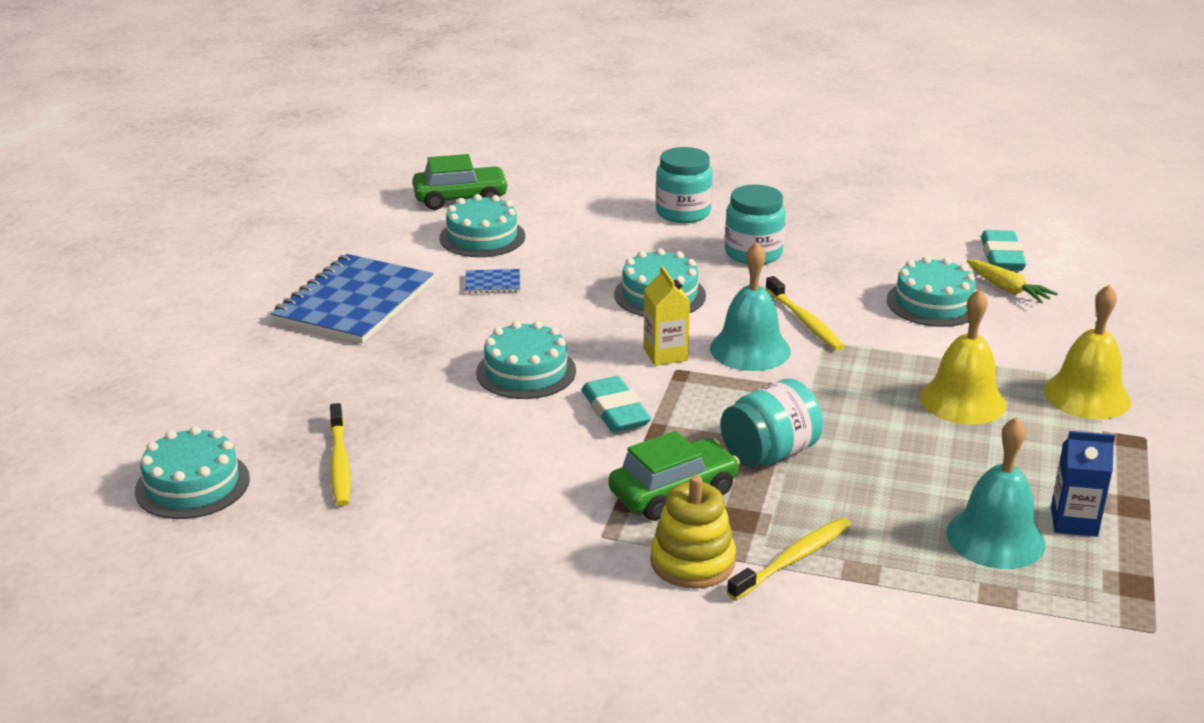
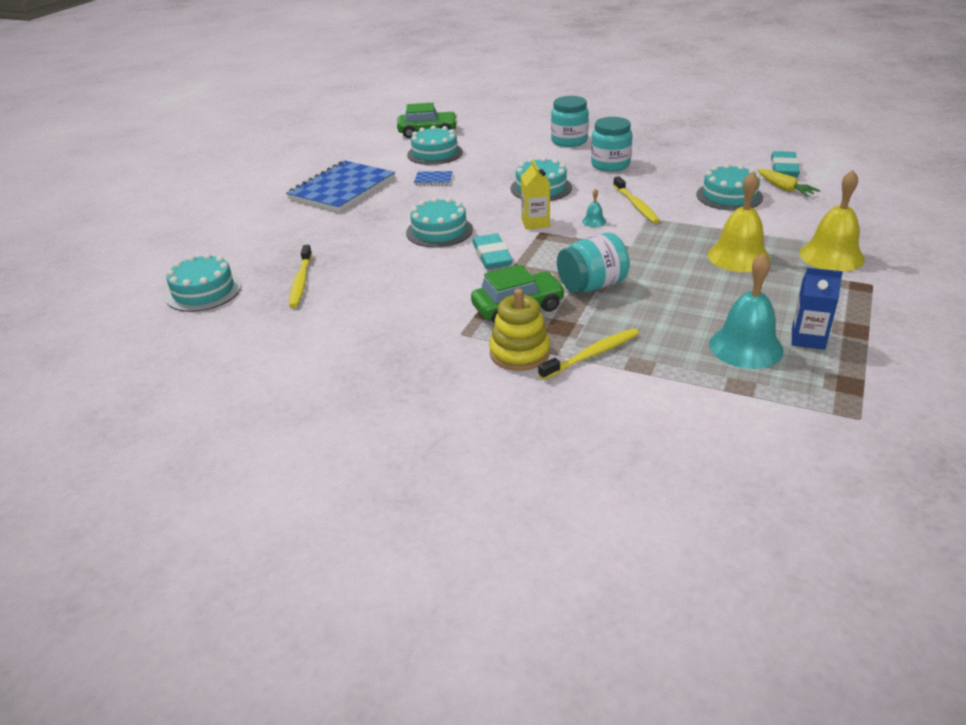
camera: 10 degrees right, 5 degrees up
turquoise bell [710,242,791,371] -> turquoise bell [582,188,606,227], size x0.43

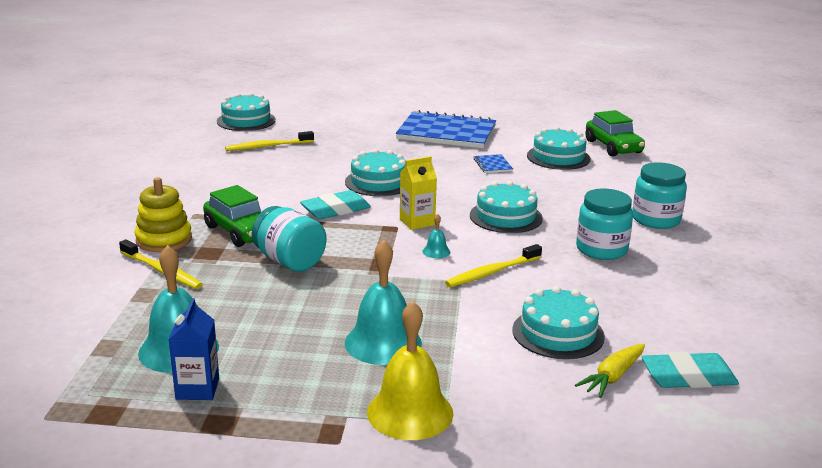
camera: 70 degrees right, 10 degrees down
yellow bell [708,172,770,272] -> turquoise bell [345,240,422,365]

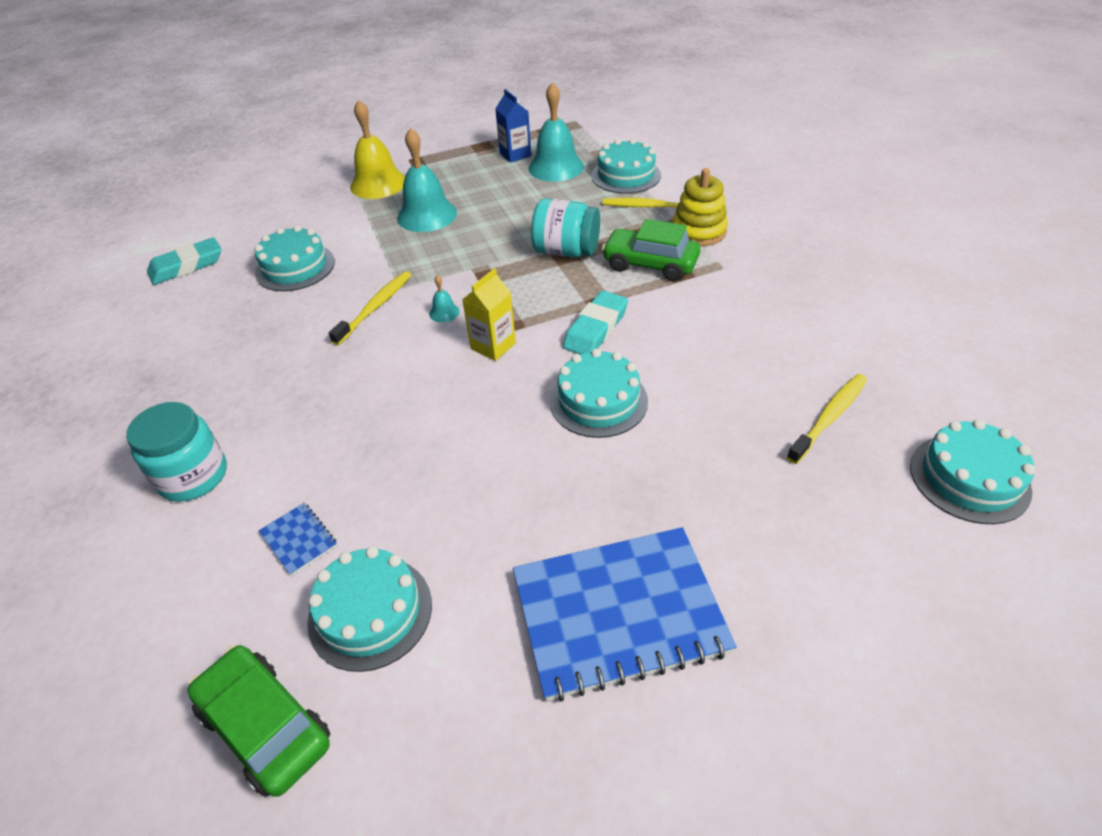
camera: 155 degrees right, 20 degrees up
turquoise cake [470,181,543,233] -> turquoise cake moved to [591,138,661,194]
blue notebook [474,154,513,173] -> blue notebook moved to [259,503,337,576]
yellow carrot [575,344,645,398] -> none
turquoise jar [576,189,633,260] -> none

